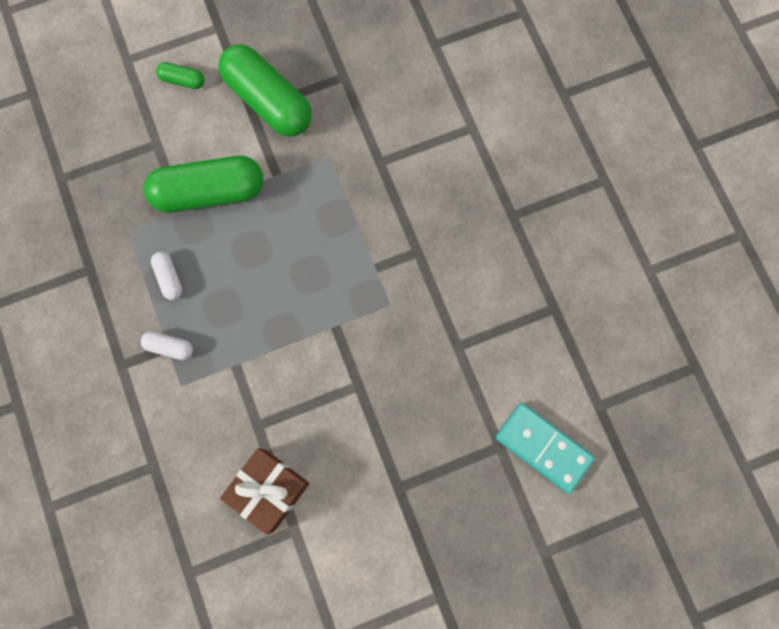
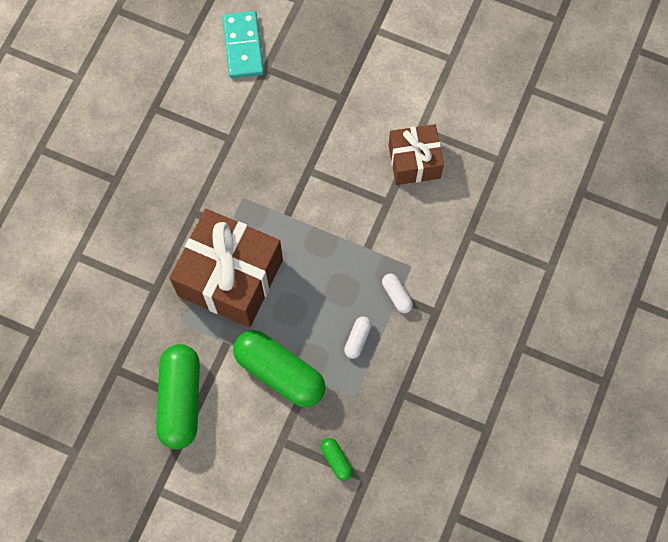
camera: 135 degrees left, 5 degrees down
green capsule [156,62,205,89] -> green capsule moved to [321,438,353,481]
none -> brown gift [170,209,283,327]

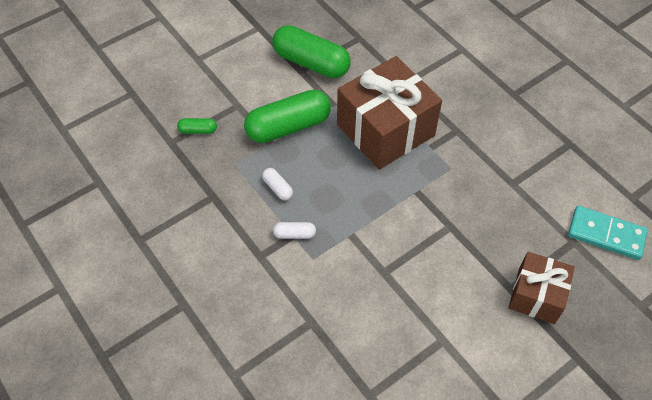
camera: 120 degrees right, 15 degrees down
brown gift [388,124,444,185] -> brown gift moved to [508,252,575,324]

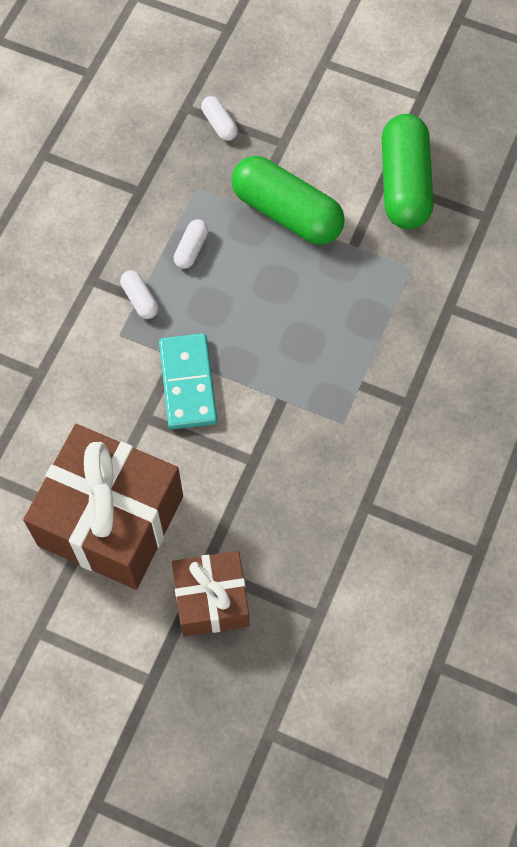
camera: 60 degrees right, 10 degrees up
green capsule [177,118,217,134] -> white capsule [201,96,238,141]
brown gift [337,56,442,170] -> brown gift moved to [23,424,183,590]
turquoise domino [568,206,648,260] -> turquoise domino moved to [159,333,217,429]

